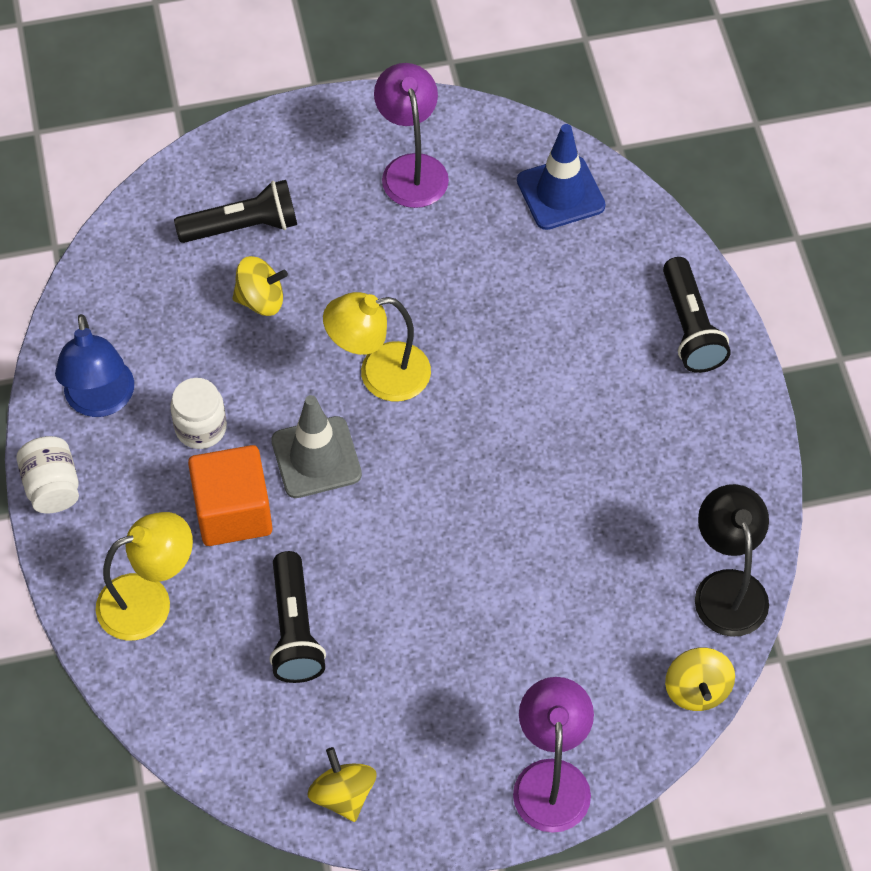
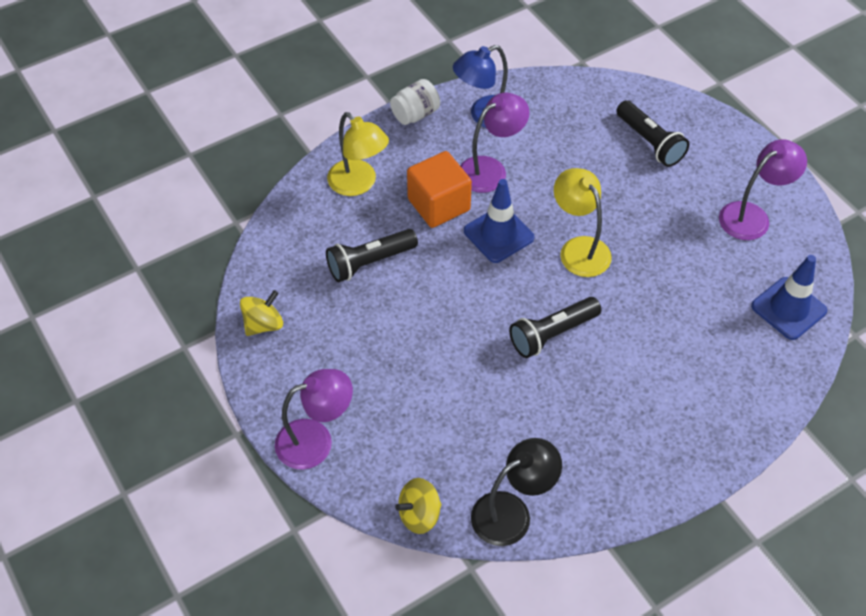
camera: 70 degrees right, 5 degrees down
white jar [170,378,227,449] -> purple lamp [460,92,530,193]
yellow spinning top [232,256,288,316] -> none
grey traffic cone [271,395,362,498] -> blue traffic cone [464,179,534,263]
black flashlight [663,257,731,373] -> black flashlight moved to [509,297,601,358]

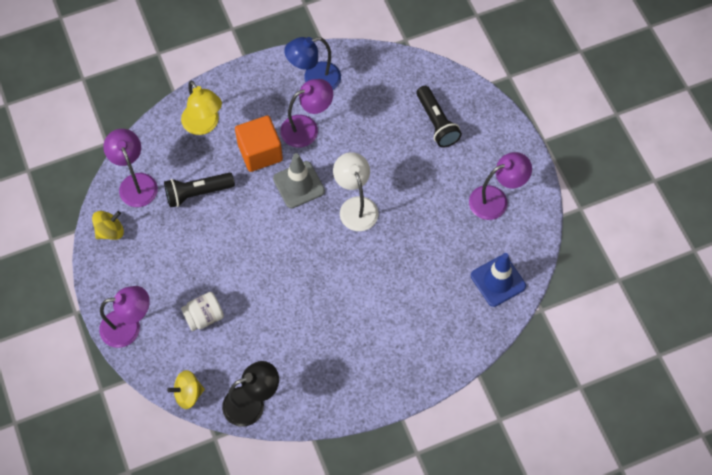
camera: 10 degrees right, 10 degrees up
white jar [390,79,440,125] -> white jar moved to [181,292,224,331]
blue traffic cone [464,179,534,263] -> grey traffic cone [273,153,325,209]
black flashlight [509,297,601,358] -> none
yellow lamp [554,168,612,277] -> white lamp [333,152,378,231]
none -> purple lamp [103,129,158,207]

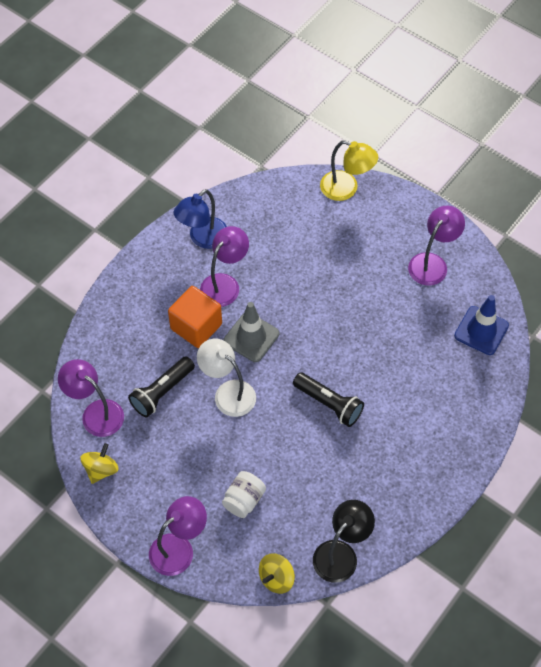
camera: 30 degrees left, 5 degrees down
yellow lamp [181,80,222,135] -> yellow lamp moved to [320,140,378,201]
white lamp [333,152,378,231] -> white lamp moved to [197,339,256,417]
black flashlight [416,86,462,147] -> black flashlight moved to [293,372,364,427]

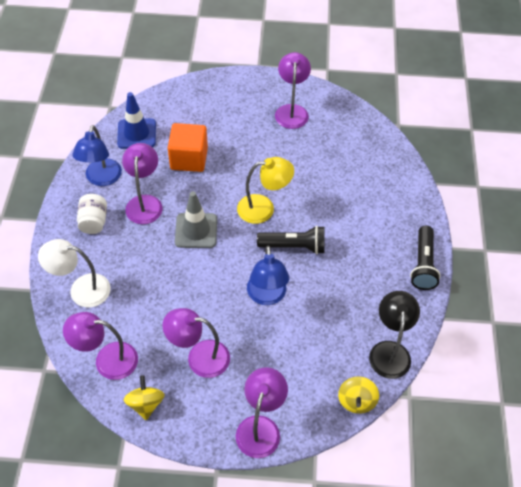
camera: 35 degrees left, 5 degrees down
black flashlight [128,356,195,417] -> black flashlight moved to [410,226,441,290]
orange cube [168,286,222,348] -> orange cube moved to [168,123,208,172]
white lamp [197,339,256,417] -> white lamp moved to [38,239,111,307]
white jar [222,471,266,518] -> white jar moved to [77,194,107,234]
yellow lamp [320,140,378,201] -> yellow lamp moved to [237,157,294,224]
blue traffic cone [454,295,509,355] -> blue traffic cone moved to [117,92,156,149]
none -> purple lamp [162,308,230,378]
none -> blue lamp [247,246,290,305]

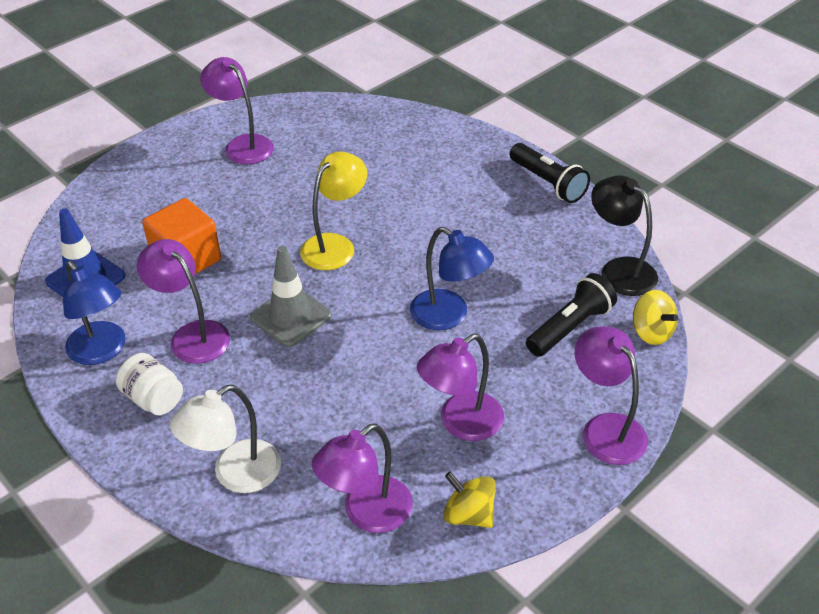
camera: 45 degrees left, 10 degrees down
black flashlight [257,226,325,254] -> black flashlight moved to [526,273,617,357]

